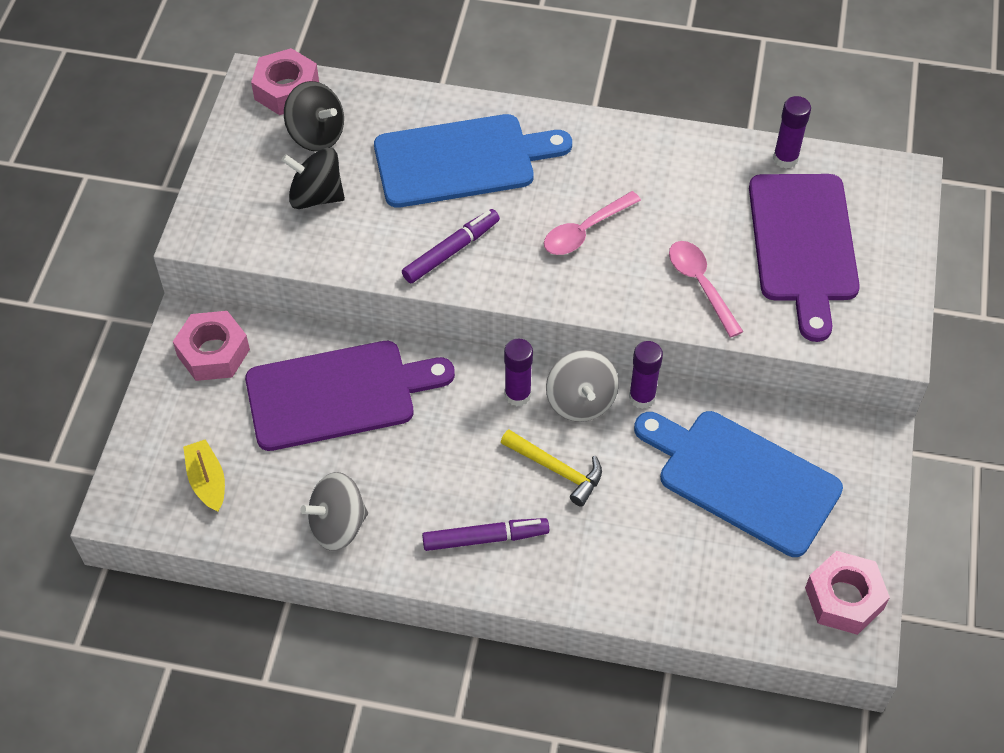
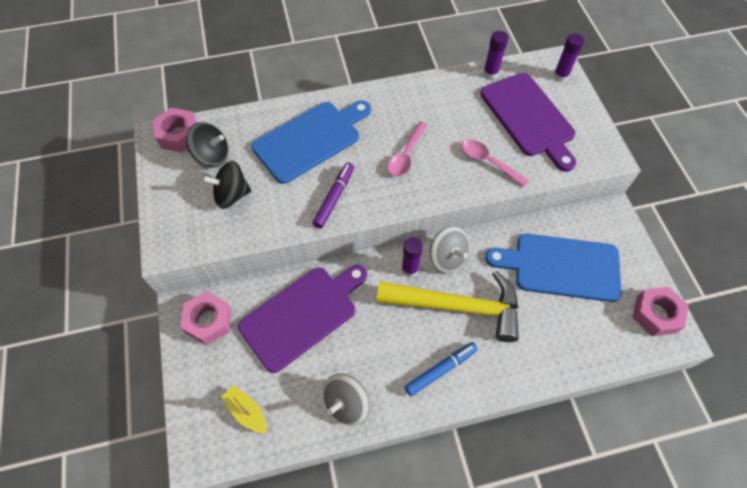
camera: 25 degrees left, 5 degrees up
purple marker [422,518,549,551] -> blue marker [404,342,478,396]
yellow hammer [501,429,602,507] -> yellow hammer [377,271,519,342], size x2.01
purple glue stick [629,341,663,409] -> purple glue stick moved to [554,33,584,82]

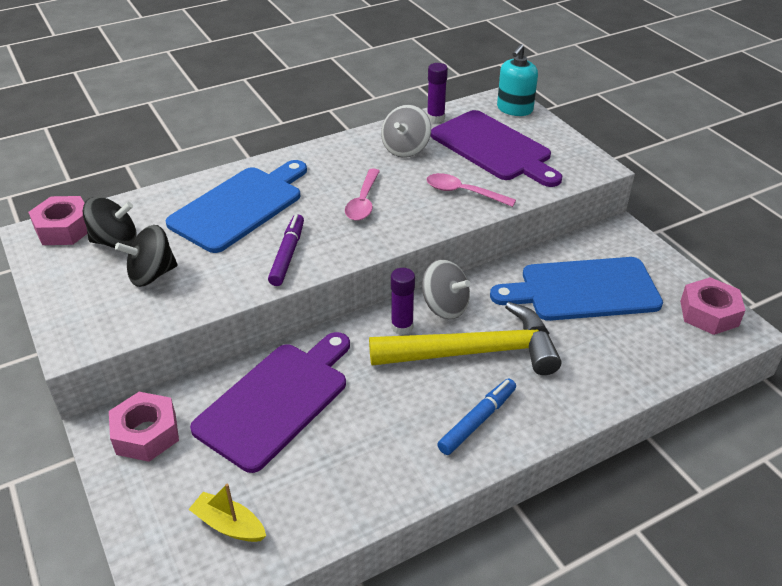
camera: 15 degrees left, 20 degrees down
grey spinning top [323,374,370,425] -> grey spinning top moved to [381,105,431,158]
purple glue stick [554,33,584,82] -> turquoise soap dispenser [497,44,538,116]

